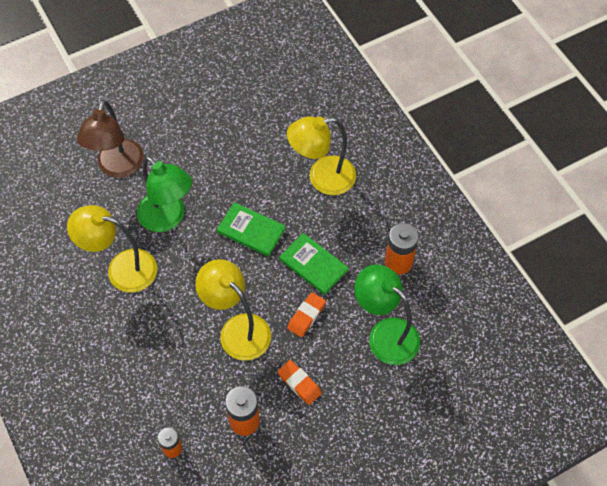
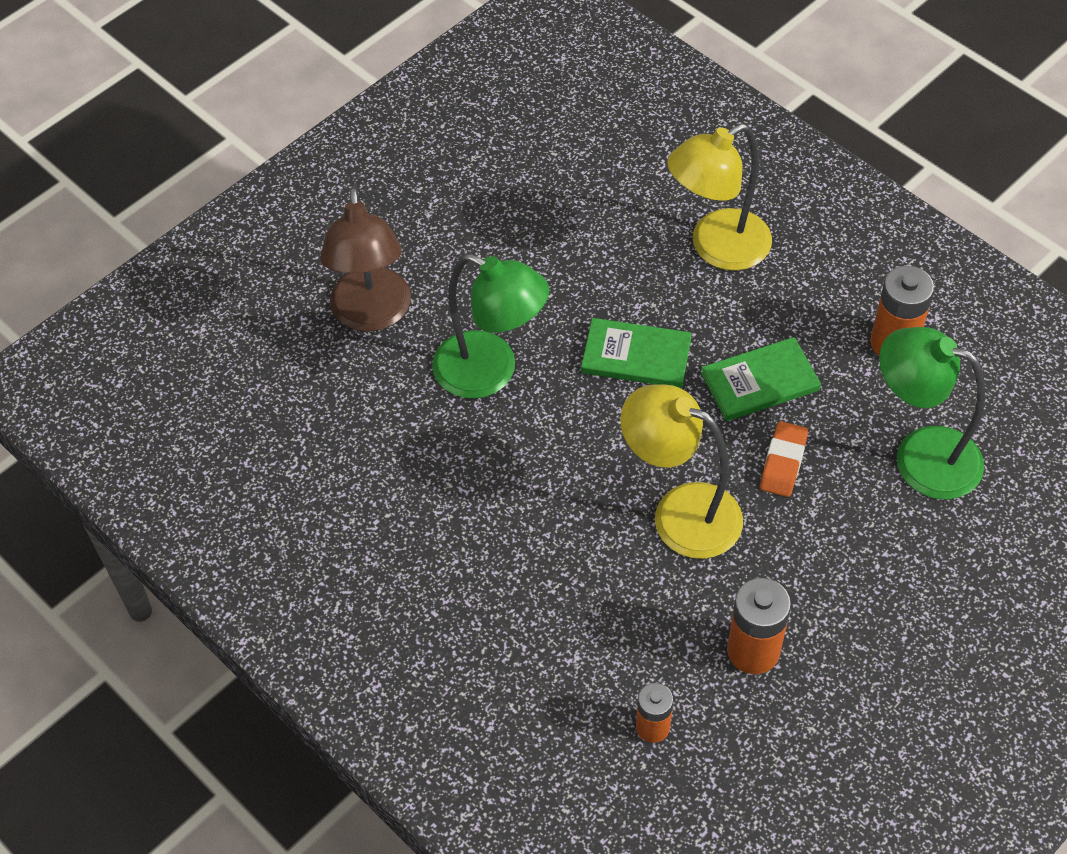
camera: 15 degrees left, 5 degrees down
yellow lamp [67,205,157,293] -> none
orange eraser [278,360,322,405] -> none
green book [279,233,348,295] -> green book turned 45 degrees counterclockwise [701,337,821,421]

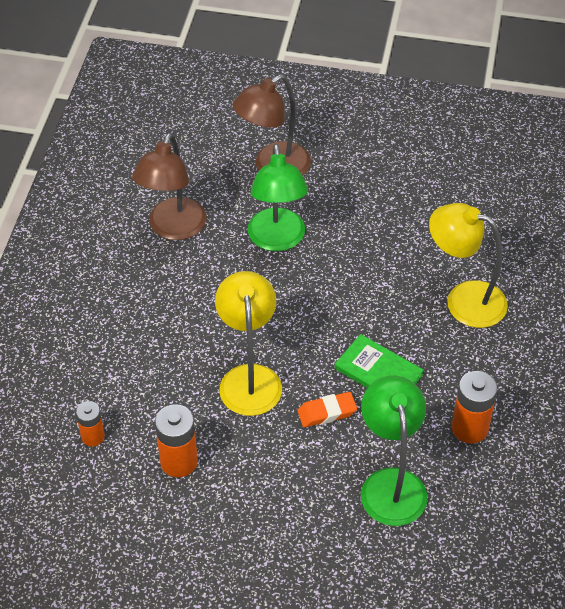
camera: 55 degrees right, 5 degrees down
green book [581,318,692,388] -> none
none -> brown lamp [132,133,207,240]

